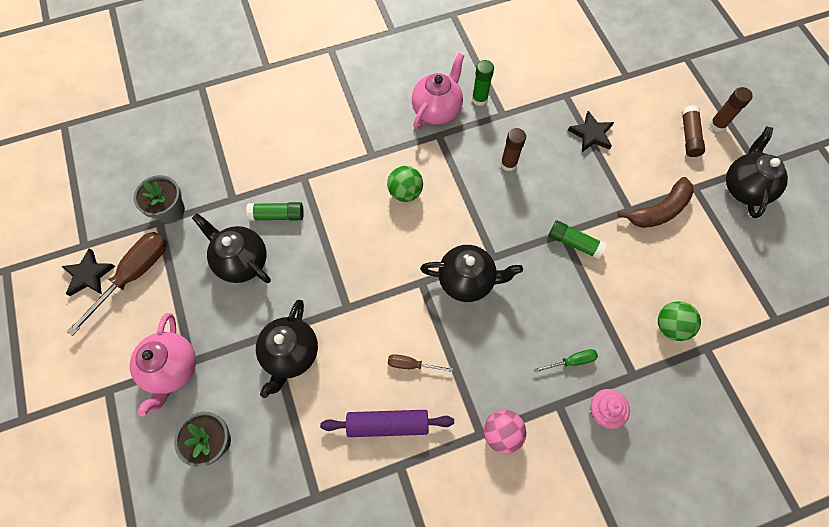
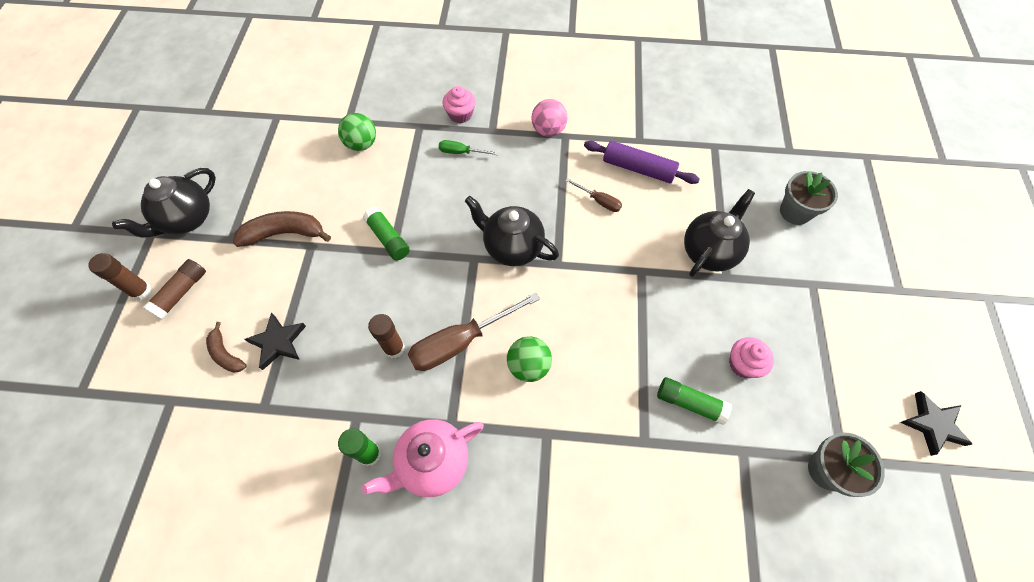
camera: 155 degrees left, 5 degrees down
brown screwdriver [67,232,167,336] -> brown screwdriver moved to [407,292,540,371]
pink teapot [130,313,196,416] -> none
black teapot [192,213,271,283] -> pink cupcake [729,337,774,378]
none -> brown banana [206,322,247,373]

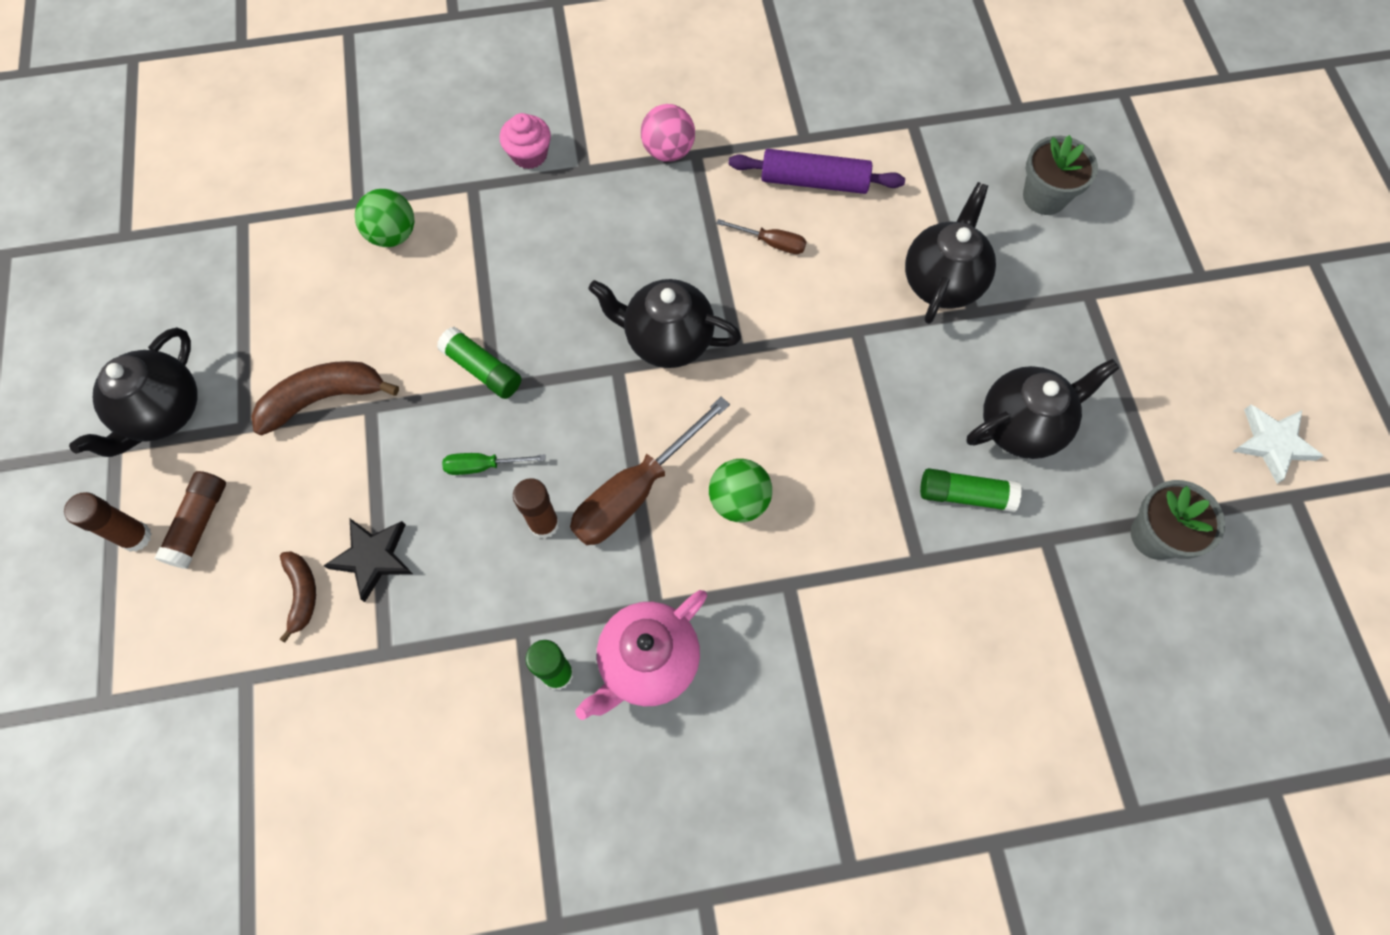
camera: 15 degrees left, 5 degrees up
brown banana [206,322,247,373] -> brown banana turned 135 degrees counterclockwise [280,551,316,643]
green screwdriver [439,140,498,155] -> green screwdriver moved to [442,453,546,475]
pink cupcake [729,337,774,378] -> black teapot [966,359,1119,459]
black star [900,391,972,456] -> white star [1232,405,1323,484]

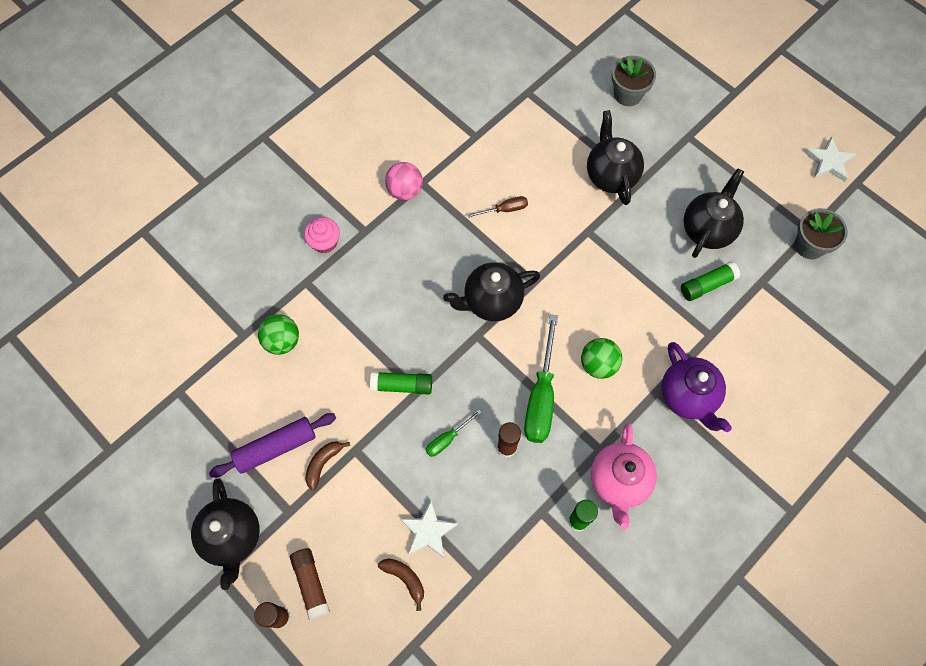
camera: 35 degrees left, 0 degrees up
brown banana [251,361,399,435] -> brown banana [305,441,350,491], size x0.60
black star [323,519,413,602] -> white star [400,501,458,558]
brown screwdriver [570,397,730,545] -> green screwdriver [524,314,558,443]
purple rolling pin [729,149,905,194] -> purple rolling pin moved to [209,413,336,478]
none -> purple teapot [661,342,732,432]

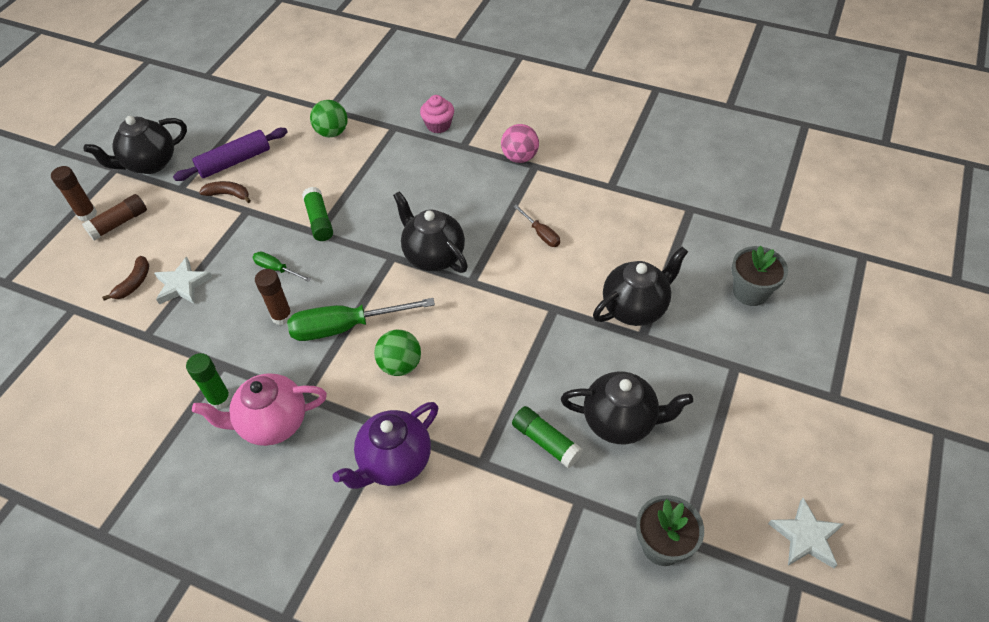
camera: 70 degrees right, 15 degrees down
purple rolling pin [209,413,336,478] -> purple rolling pin turned 75 degrees counterclockwise [173,128,288,181]

